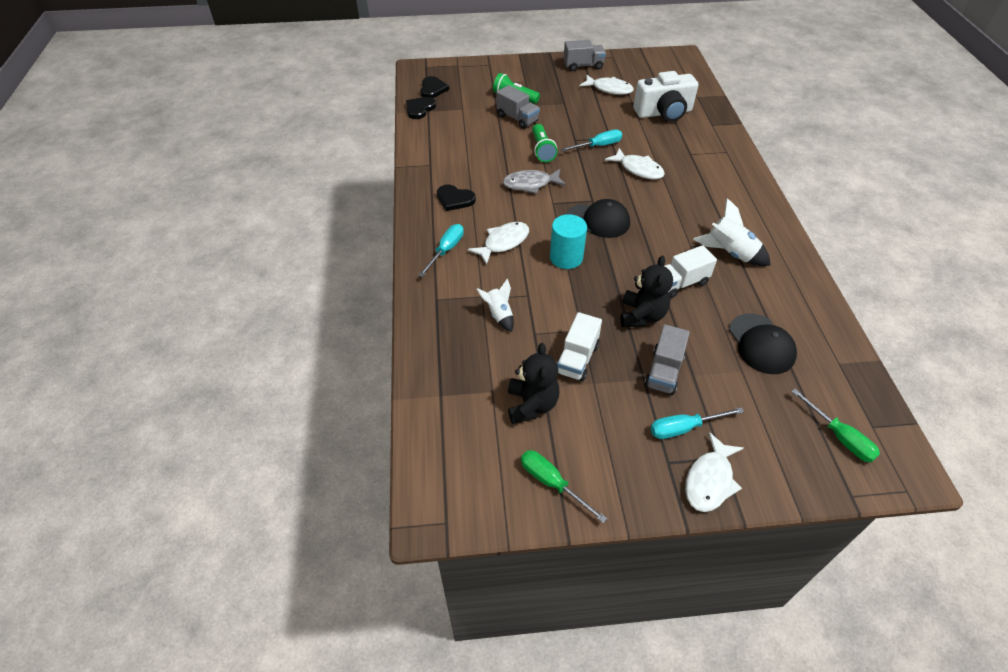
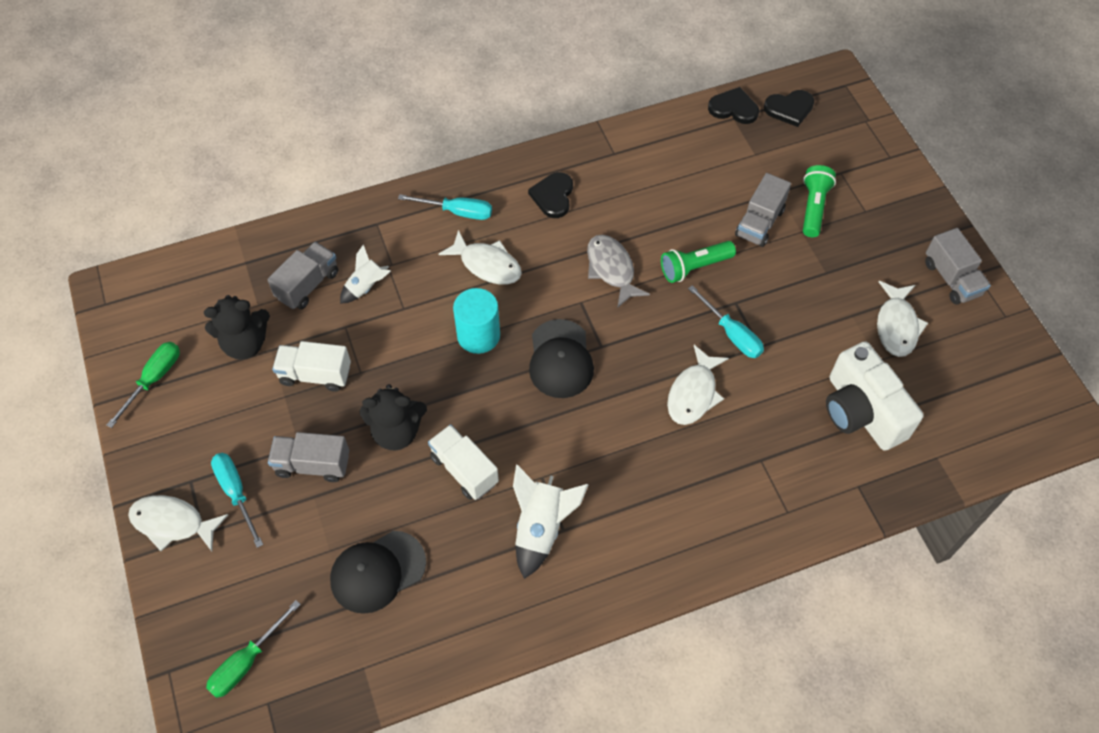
camera: 75 degrees right, 10 degrees up
none -> grey truck [267,242,338,309]

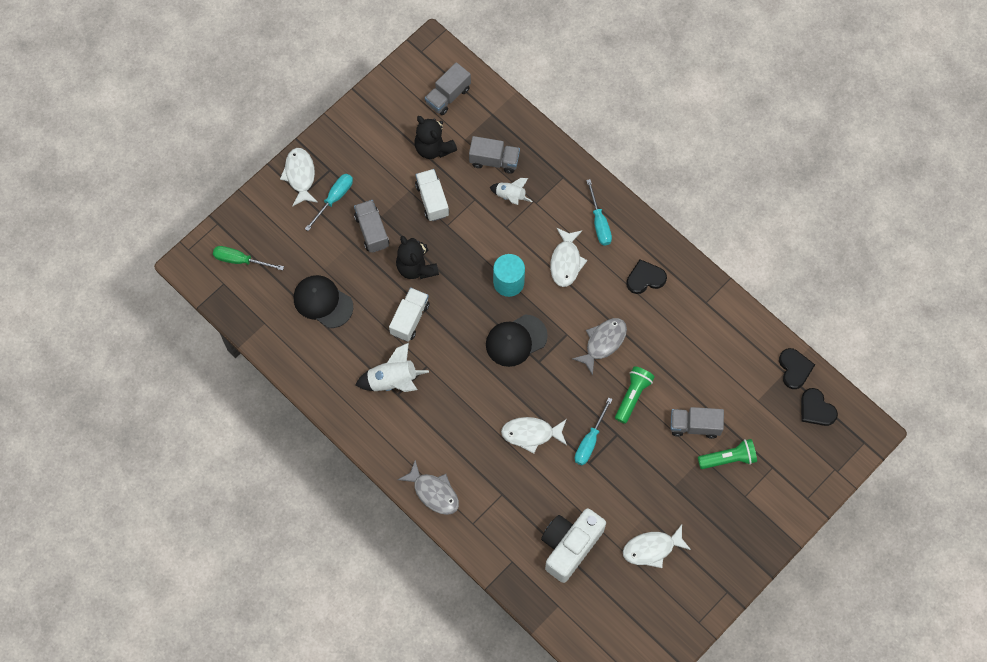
camera: 65 degrees right, 10 degrees up
green screwdriver [107,342,180,428] -> none
green flashlight [661,241,736,283] -> green flashlight turned 75 degrees clockwise [615,366,655,424]
grey truck [925,228,991,304] -> grey truck moved to [425,62,471,115]
none -> grey fish [398,460,459,515]

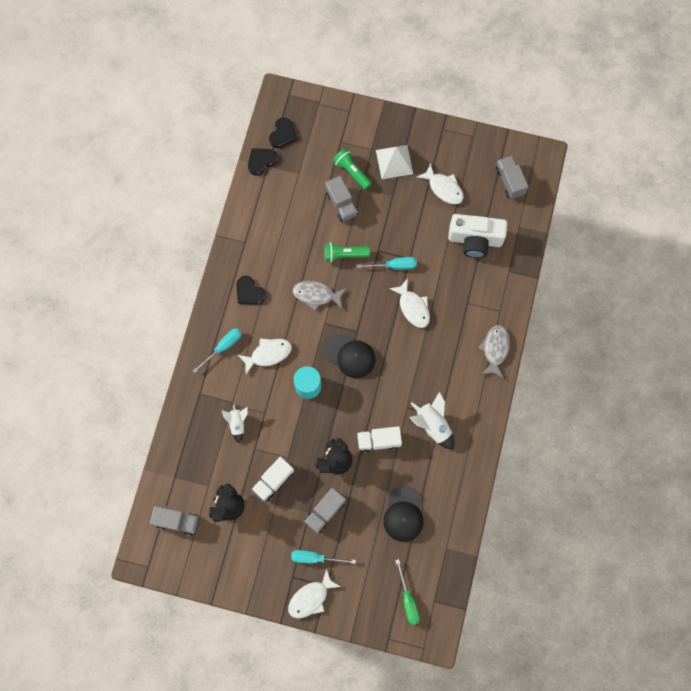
camera: 120 degrees left, 5 degrees up
grey truck [469,136,520,174] -> grey truck moved to [495,156,529,199]
none -> white pyramid [376,145,413,179]

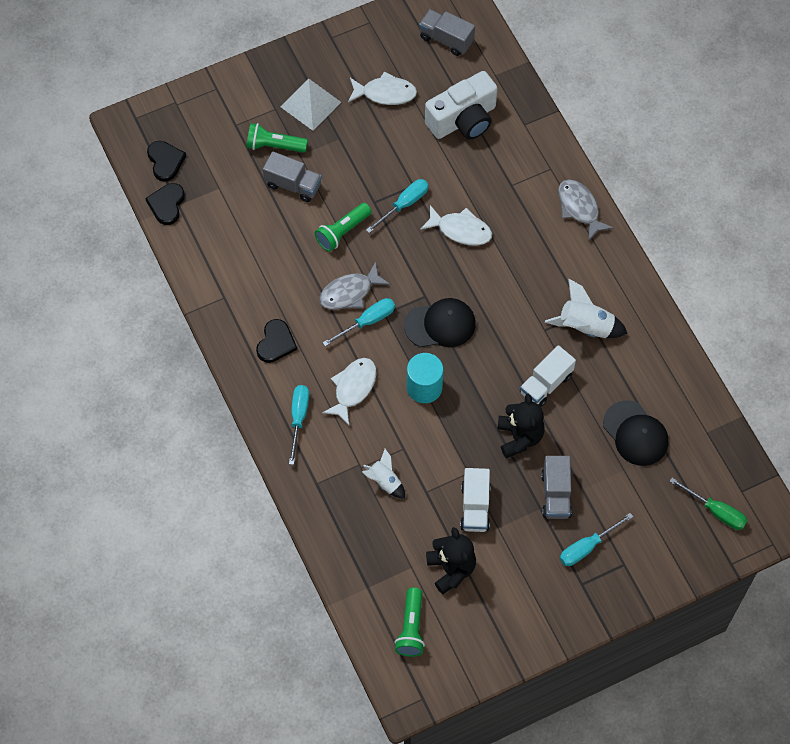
camera: 40 degrees left, 10 degrees down
grey truck [150,506,198,536] -> green flashlight [394,587,425,657]
black heart [237,276,266,305] -> black heart turned 75 degrees counterclockwise [256,319,297,363]
white fish [288,568,341,619] -> none
none -> turquoise screwdriver [323,298,395,346]

